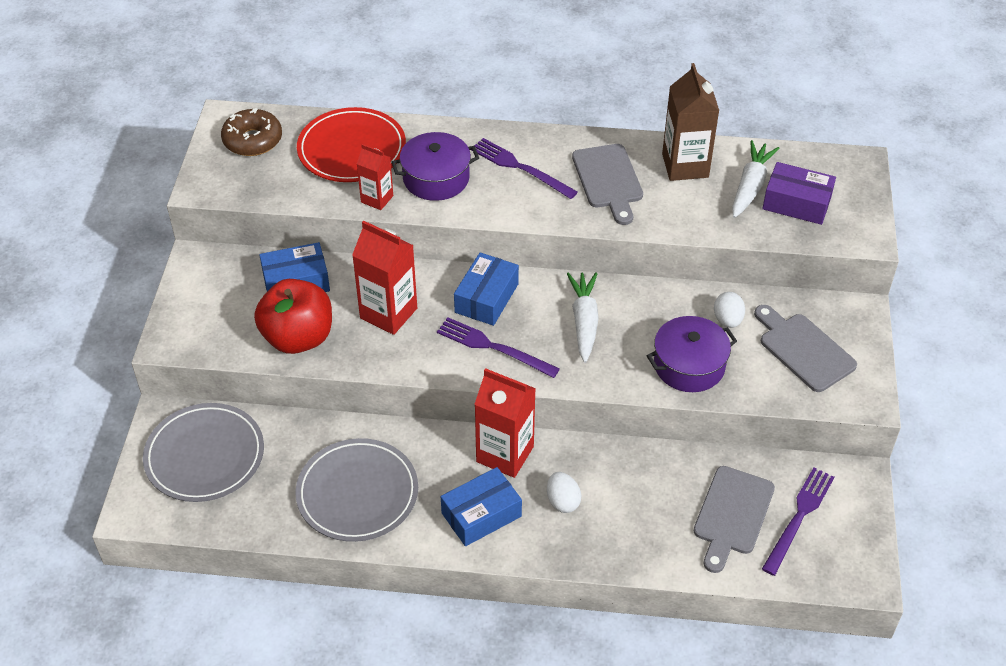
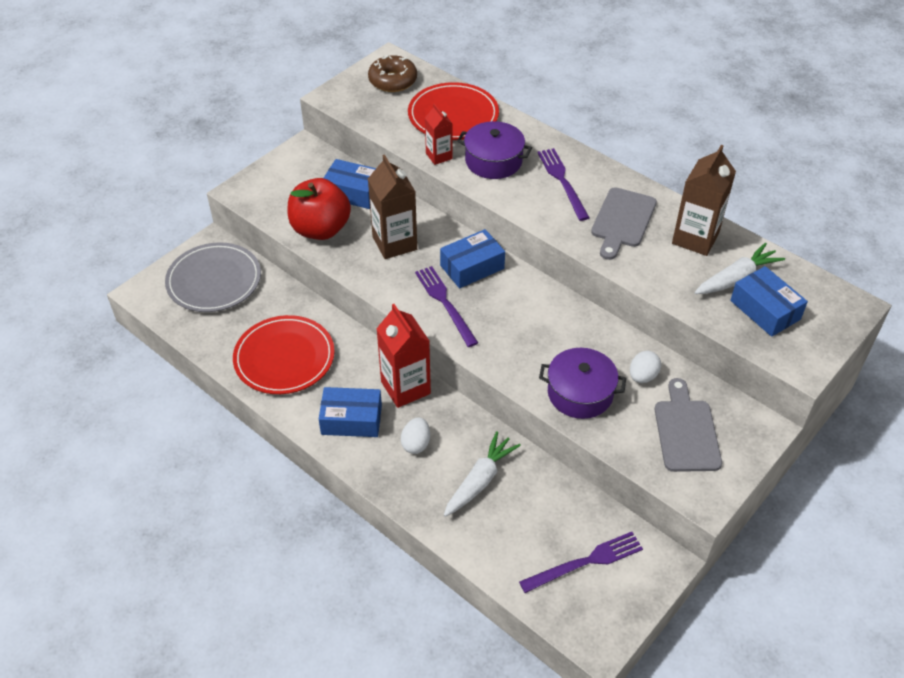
camera: 35 degrees right, 0 degrees up
grey plate [295,438,418,542] -> red plate [233,315,335,394]
red carton [352,221,417,335] -> brown carton [368,155,417,259]
white carrot [567,272,599,363] -> white carrot moved to [444,431,521,517]
grey cutting board [694,466,775,573] -> none
purple box [762,162,836,225] -> blue box [730,266,808,337]

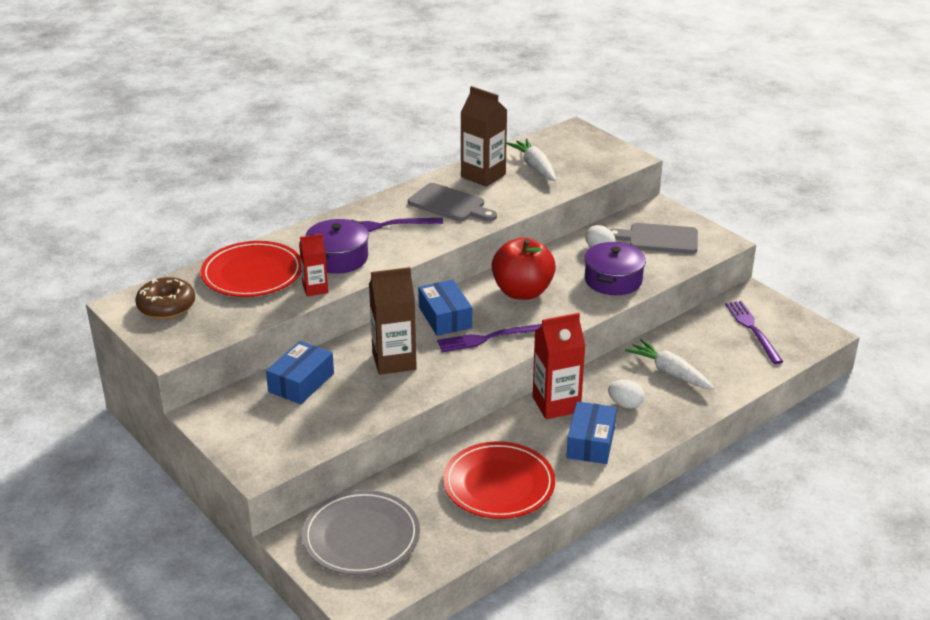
camera: 80 degrees left, 15 degrees down
red apple [287,178,351,240] -> red apple moved to [491,237,556,300]
blue box [730,266,808,337] -> none

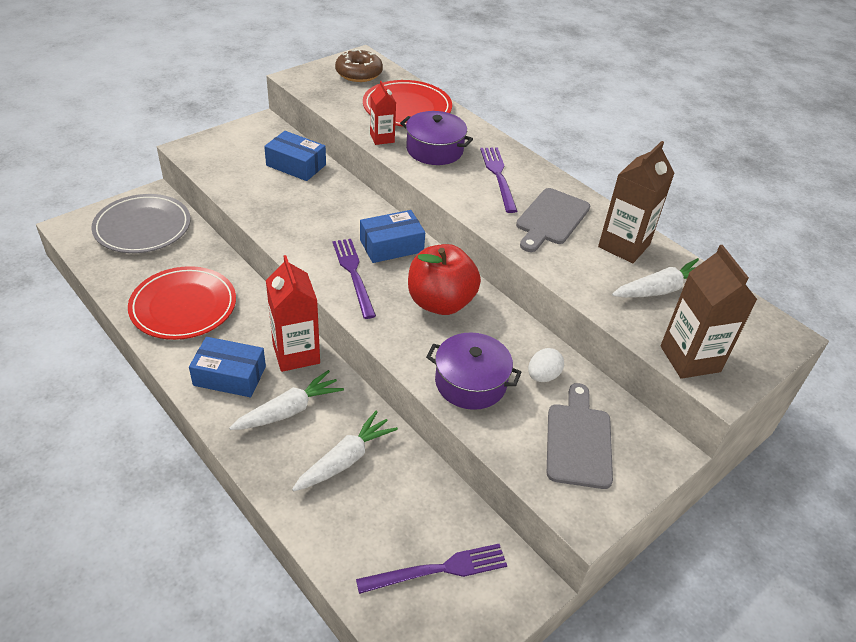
camera: 85 degrees right, 10 degrees up
brown carton [369,267,417,375] -> brown carton moved to [660,245,757,379]
white egg [608,380,644,409] -> white carrot [229,370,344,430]

